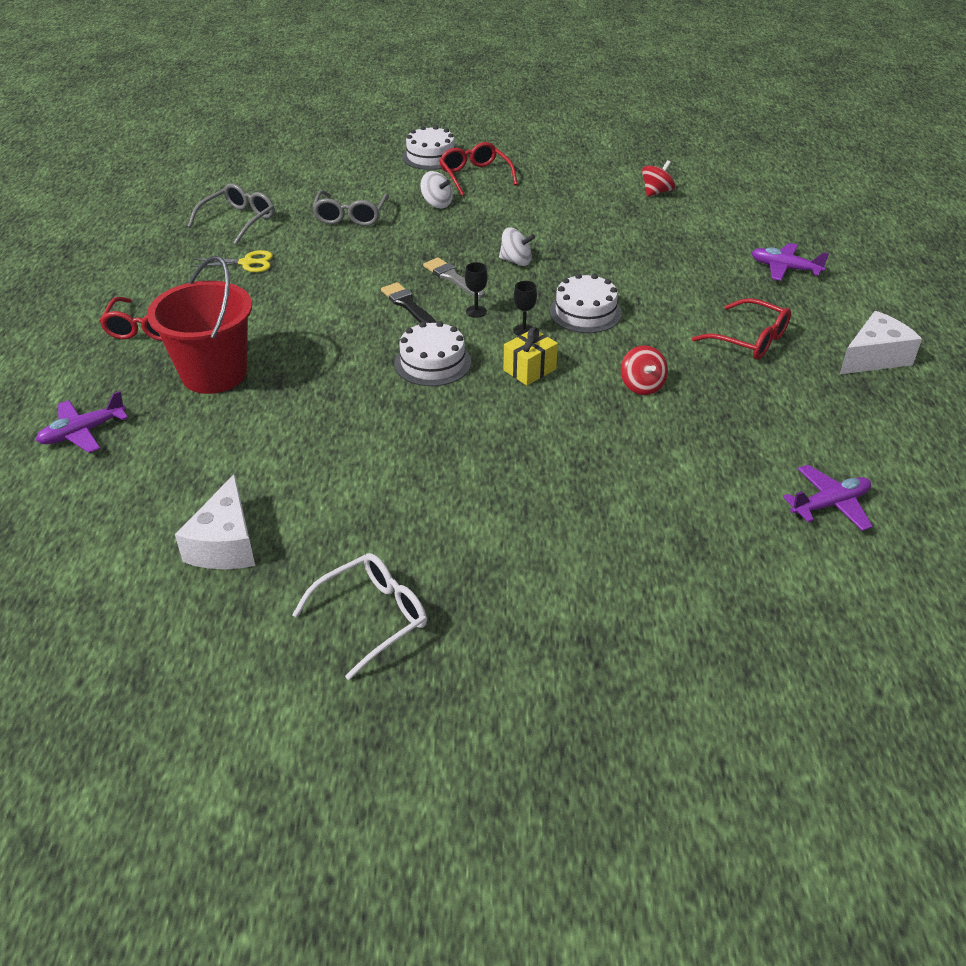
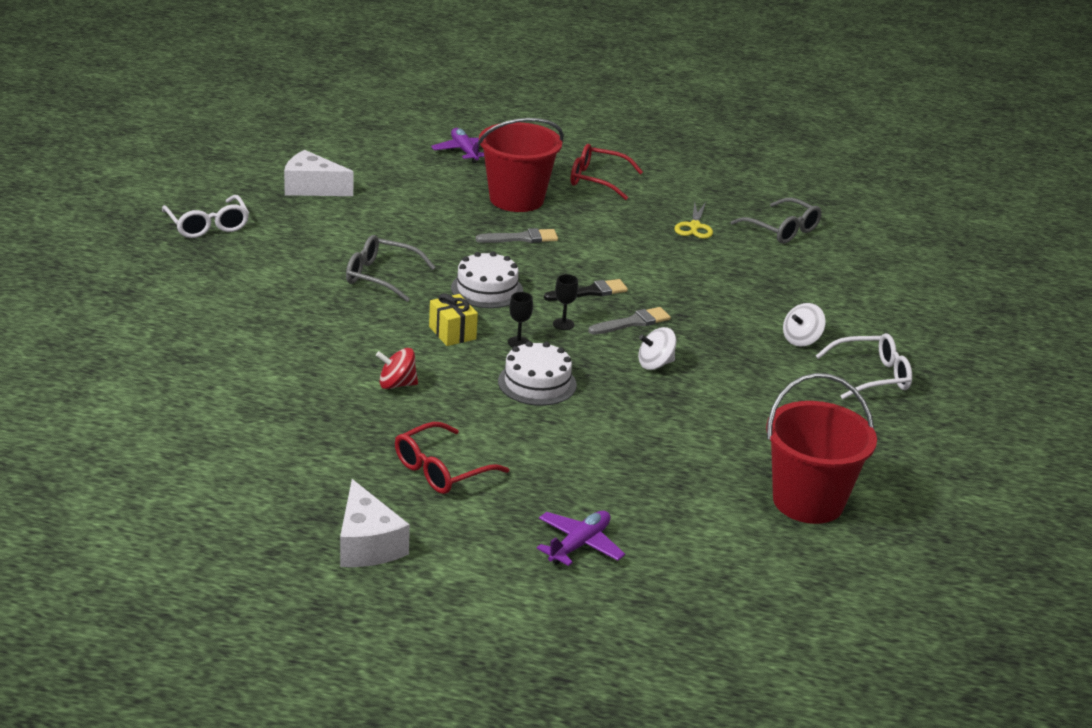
camera: 100 degrees right, 10 degrees down
grey glasses [312,190,389,226] -> grey glasses moved to [346,235,436,302]
white cake [402,126,455,170] -> none
red glasses [439,142,518,196] -> white glasses [816,333,912,399]
white spinning top [499,228,535,266] -> white spinning top turned 45 degrees clockwise [638,327,676,370]
red spinning top [642,160,675,197] -> red bucket [766,373,877,524]
purple plane [783,465,873,531] -> none
none -> grey brush [476,228,558,243]

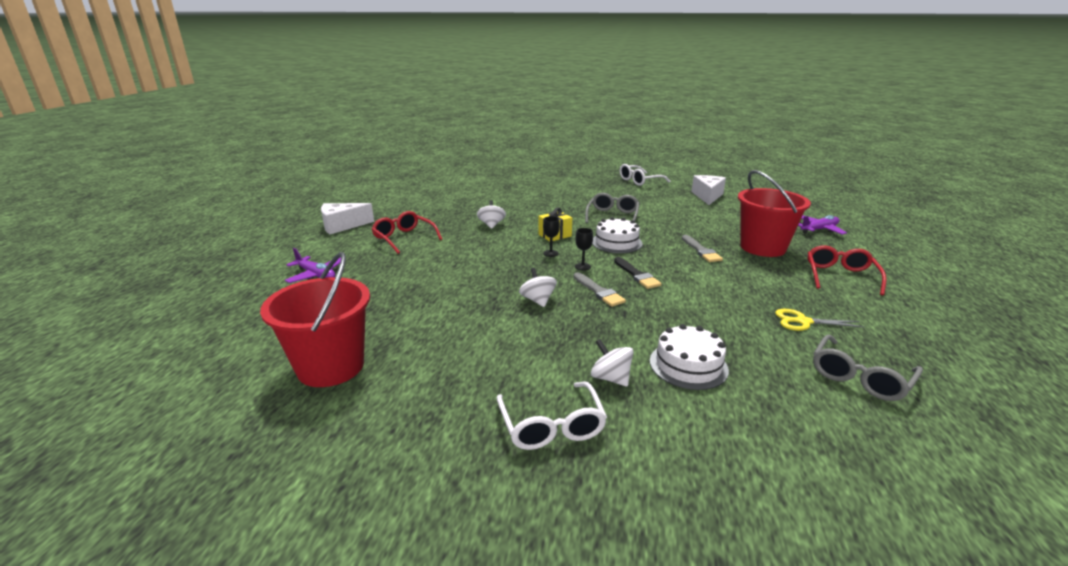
camera: 90 degrees right, 5 degrees down
red spinning top [376,348,418,389] -> white spinning top [477,200,506,229]
white cake [498,341,577,406] -> white cake moved to [650,324,729,390]

